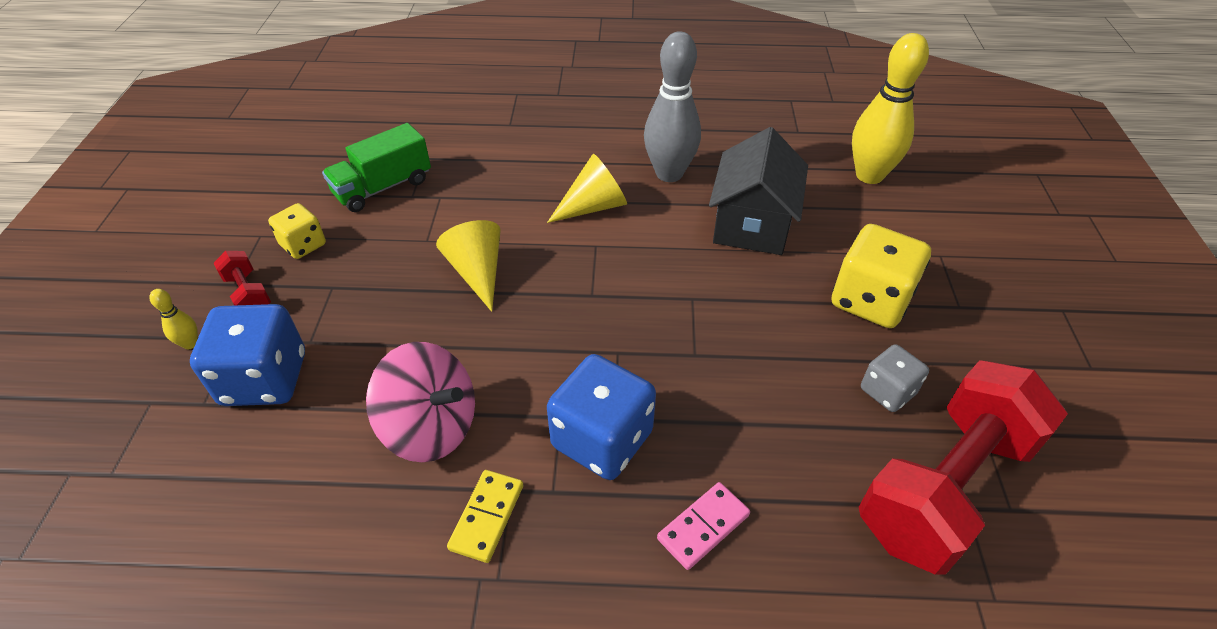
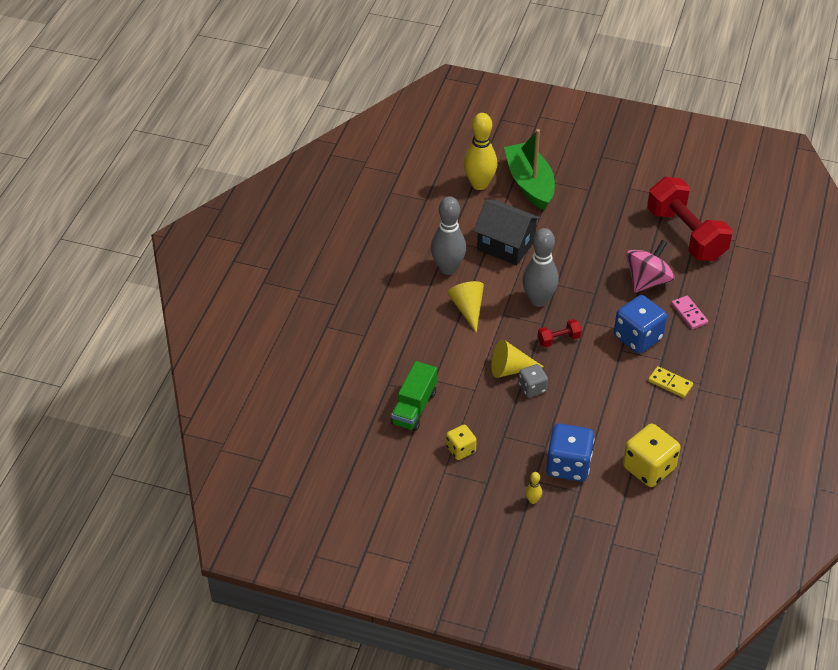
camera: 75 degrees left, 0 degrees up
red dumbbell [214,251,271,306] -> red dumbbell moved to [538,319,582,347]
green truck [322,123,431,212] -> green truck turned 45 degrees clockwise [391,361,437,431]
pink spinning top [366,342,475,462] -> pink spinning top moved to [626,240,674,292]
yellow dice [832,224,931,328] -> yellow dice moved to [623,423,681,487]
grey dice [861,344,929,412] -> grey dice moved to [519,364,548,398]
none -> green boat [504,129,555,210]
none -> grey bowling pin [522,228,559,307]

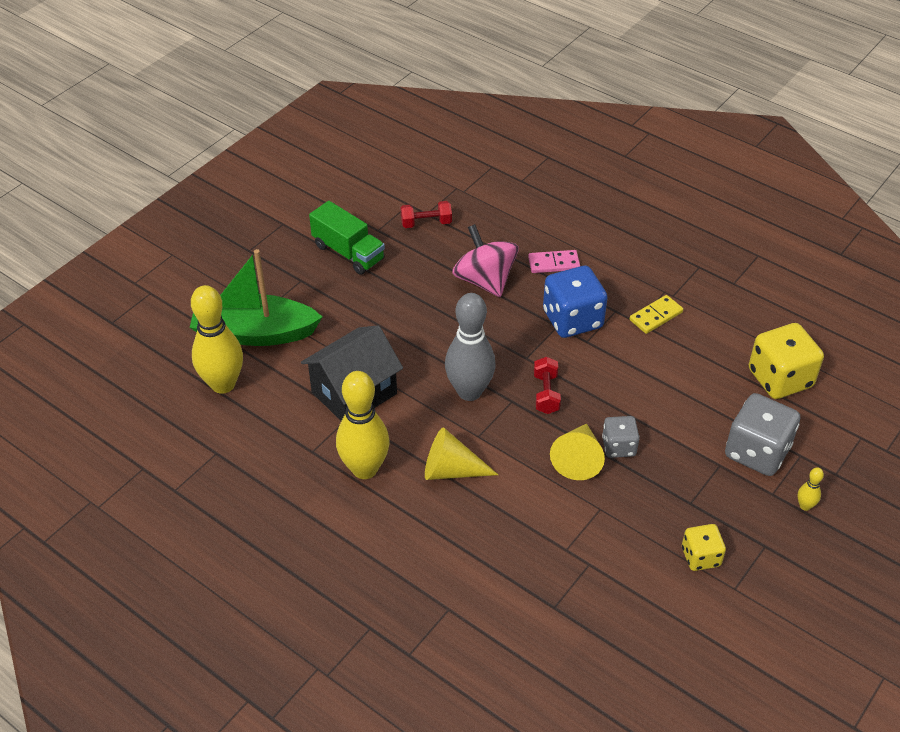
camera: 70 degrees left, 0 degrees up
green truck [391,361,437,431] -> green truck moved to [309,201,385,275]
grey bowling pin [431,196,466,275] -> yellow bowling pin [336,371,390,479]
blue dice [546,423,595,482] -> grey dice [725,393,800,476]
red dumbbell [647,177,732,261] -> red dumbbell [401,201,452,228], size x0.42

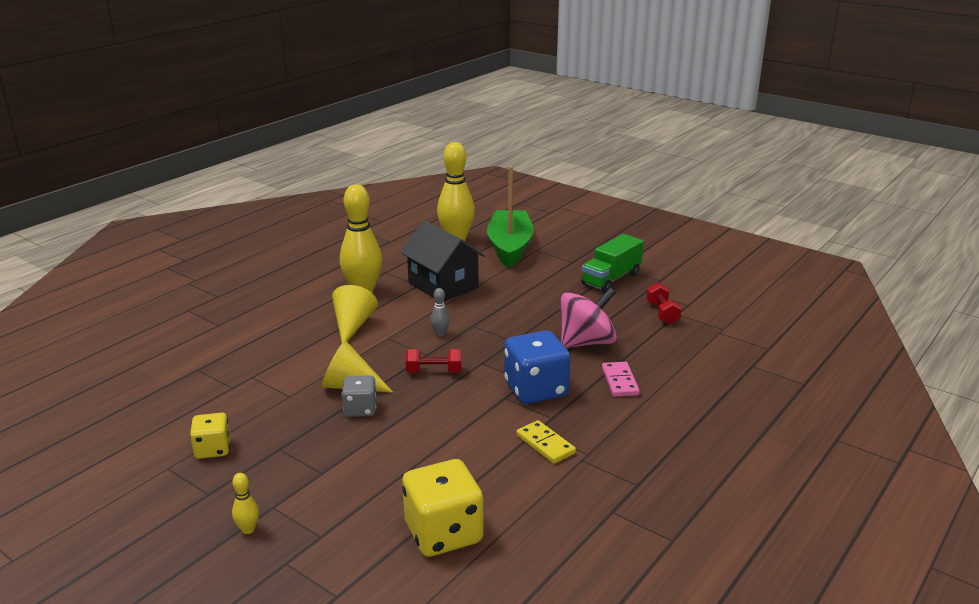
camera: 90 degrees right, 20 degrees down
grey bowling pin [445,293,496,401] -> grey bowling pin [431,288,450,336], size x0.42
grey dice [725,393,800,476] -> none

